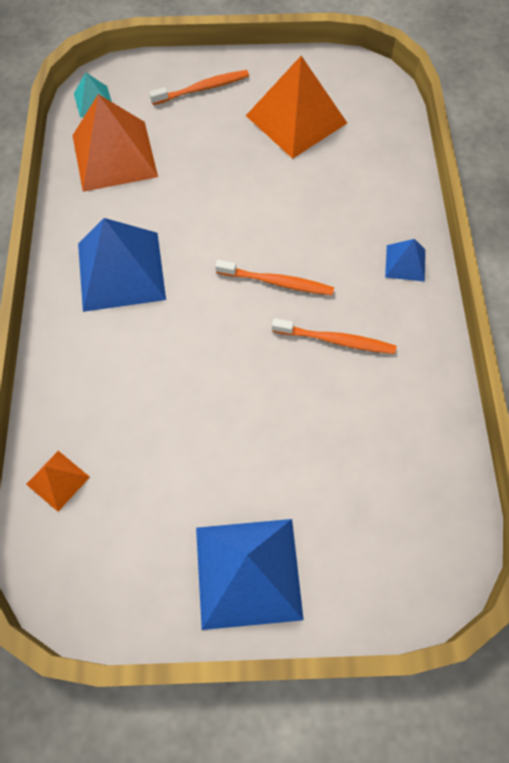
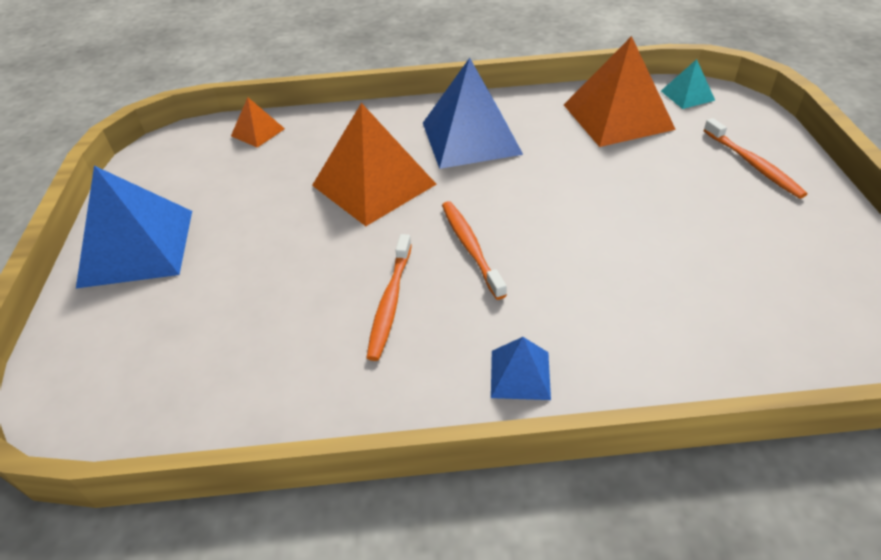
camera: 90 degrees right, 20 degrees down
orange toothbrush [215,260,334,295] -> orange toothbrush turned 150 degrees clockwise [442,201,507,300]
orange pyramid [246,56,347,159] -> orange pyramid moved to [312,103,437,226]

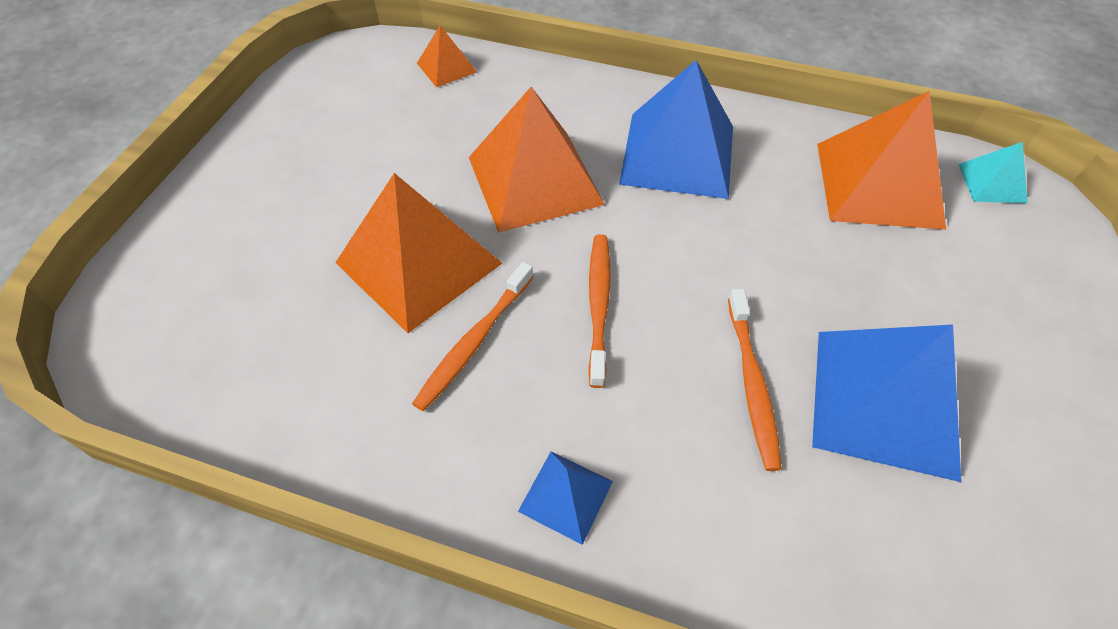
camera: 20 degrees right, 10 degrees up
blue pyramid [76,166,192,288] -> blue pyramid moved to [812,325,961,482]
orange toothbrush [703,118,807,199] -> orange toothbrush moved to [728,289,782,471]
none -> orange pyramid [335,173,503,333]

